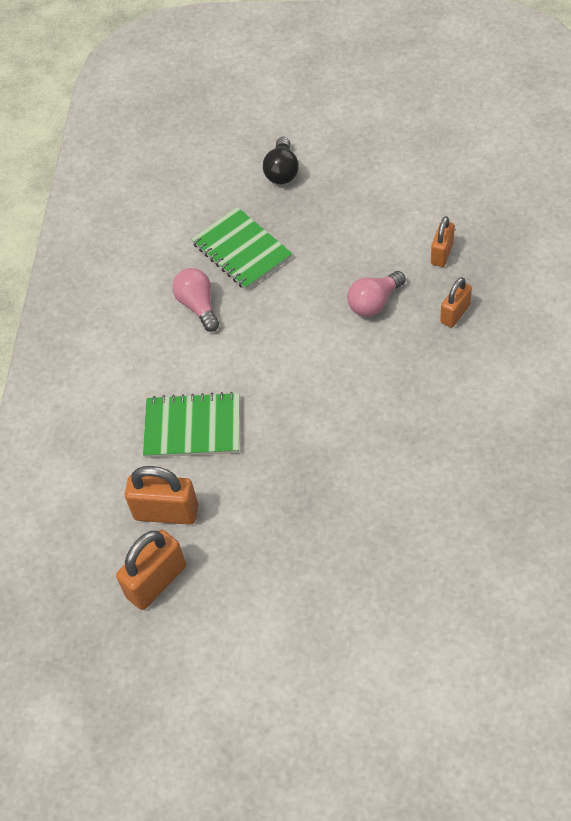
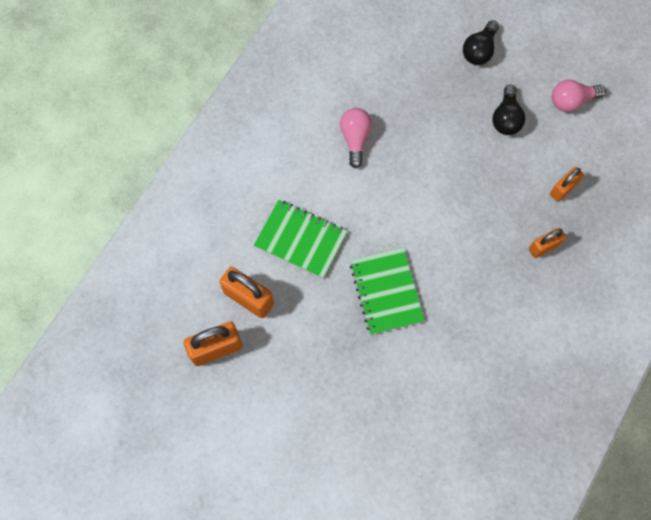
camera: 20 degrees right, 15 degrees up
green notebook [191,207,292,290] -> green notebook moved to [350,248,425,335]
pink light bulb [347,271,406,317] -> pink light bulb moved to [552,80,606,112]
none -> black light bulb [492,85,526,135]

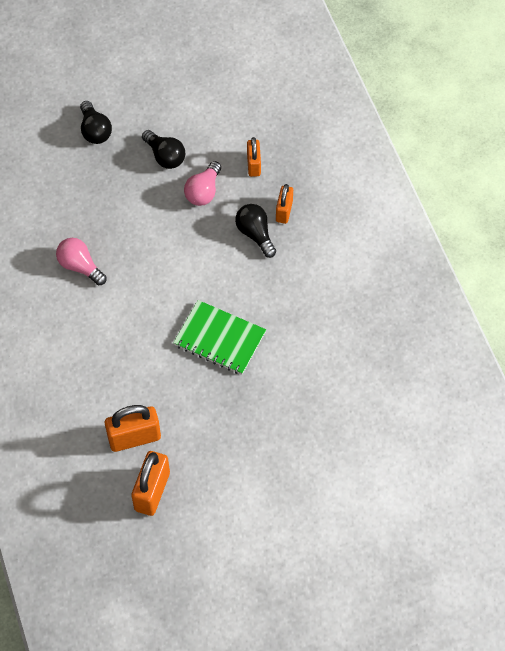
camera: 50 degrees left, 10 degrees down
green notebook [254,200,347,279] -> none
pink light bulb [552,80,606,112] -> pink light bulb moved to [184,161,221,206]
none -> black light bulb [235,204,276,258]

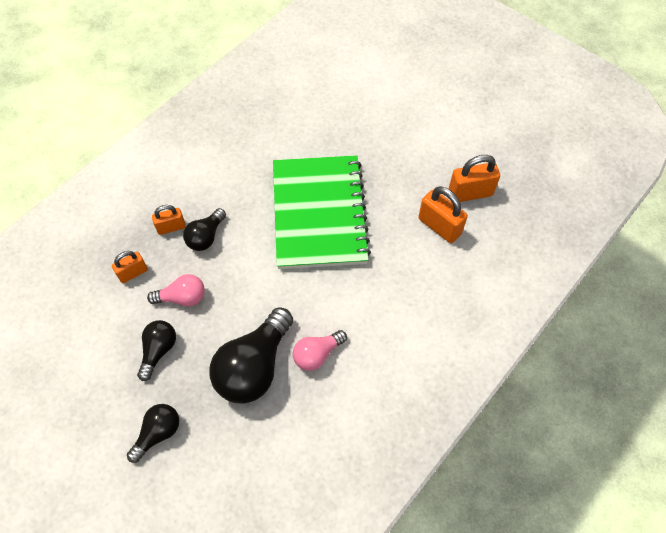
camera: 120 degrees left, 0 degrees up
pink light bulb [56,238,107,286] -> pink light bulb turned 45 degrees clockwise [293,330,347,371]
green notebook [173,300,266,375] -> green notebook [273,155,371,269], size x1.79
none -> black light bulb [209,307,293,403]

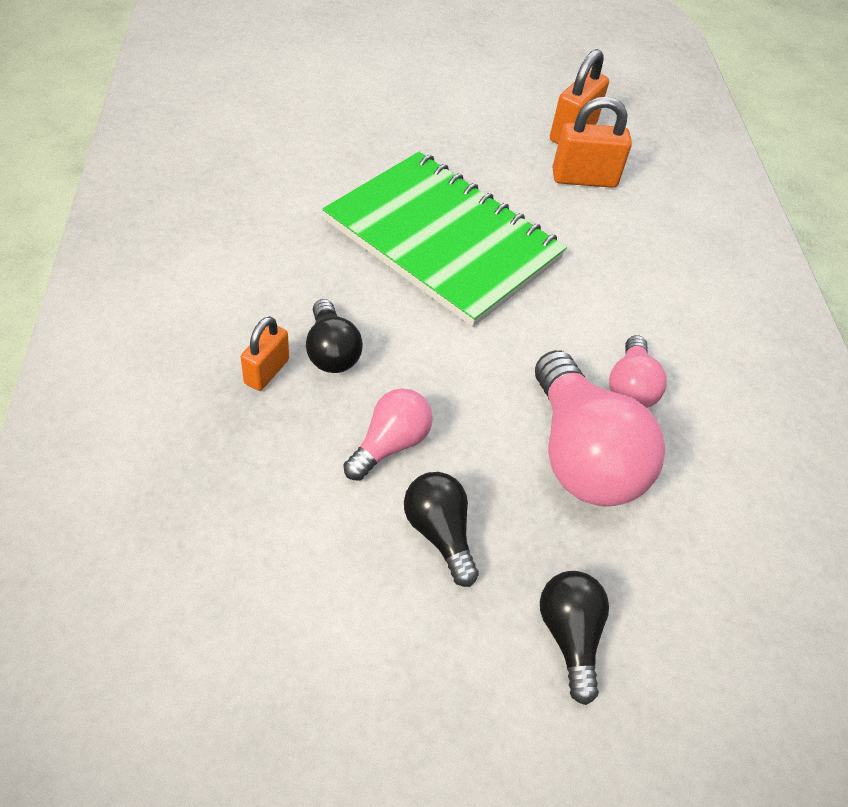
camera: 50 degrees left, 10 degrees down
orange padlock [112,251,148,283] -> none
black light bulb [209,307,293,403] -> pink light bulb [535,350,665,507]

